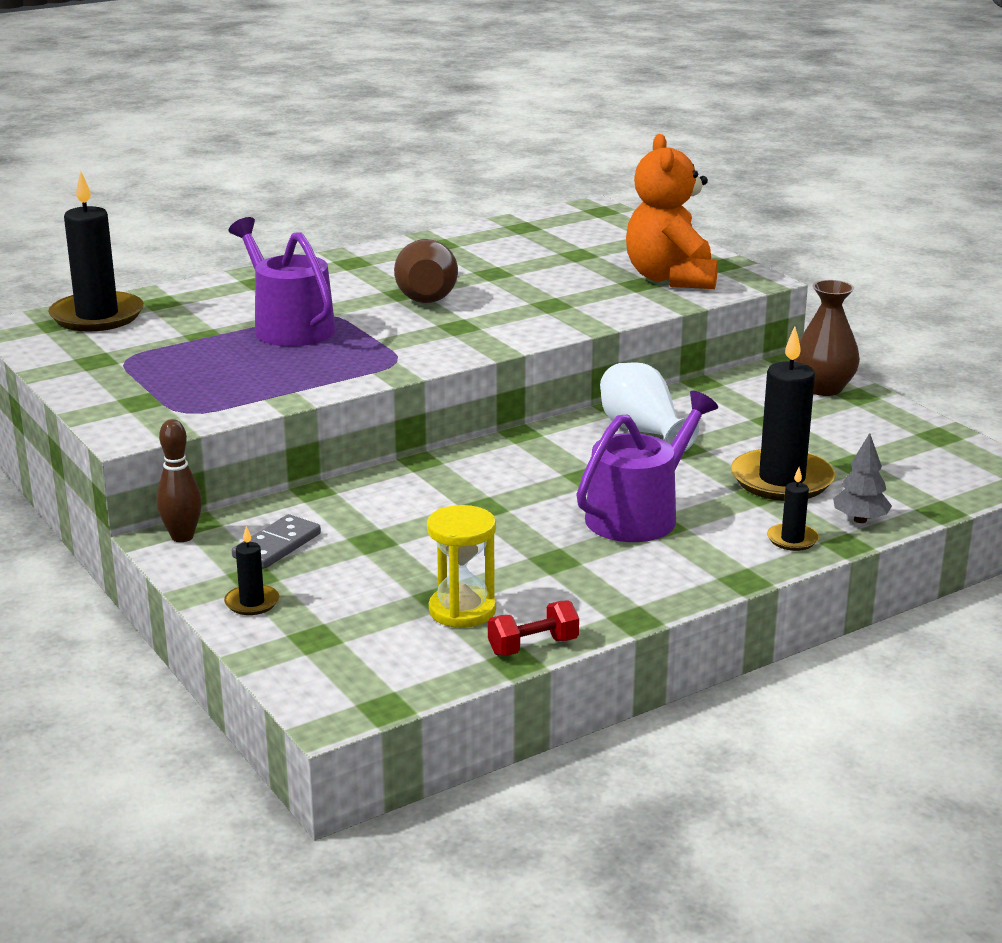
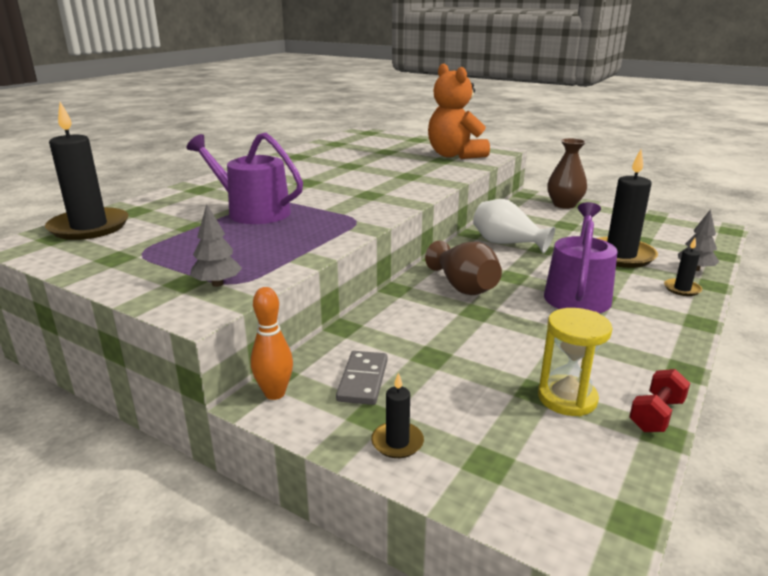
camera: 25 degrees left, 0 degrees up
brown bowling pin [157,419,202,542] -> orange bowling pin [251,287,293,400]
brown vase [394,239,458,303] -> brown vase moved to [425,241,502,295]
none -> grey tree [190,204,242,287]

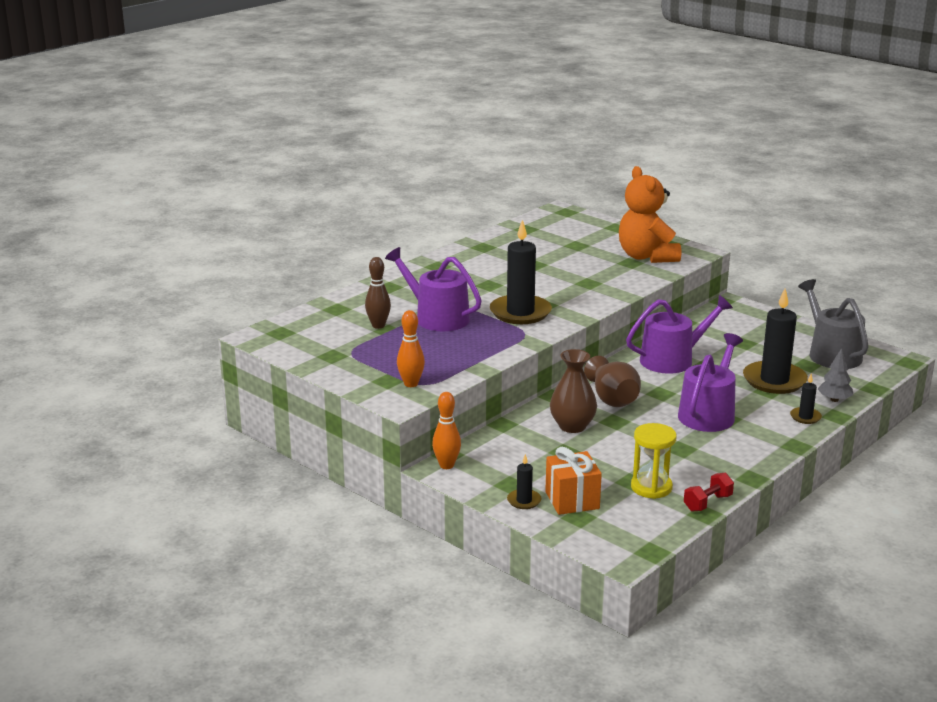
camera: 10 degrees right, 0 degrees up
black candle [45,102,128,240] -> black candle moved to [490,220,552,324]
grey tree [190,204,242,287] -> orange bowling pin [397,310,425,387]
grey domino [336,351,388,405] -> none
white vase [473,199,555,254] -> purple watering can [626,295,733,374]
brown vase [547,138,587,209] -> brown vase moved to [550,349,597,433]
none -> brown bowling pin [365,257,391,329]
none -> orange gift [545,447,602,515]
none -> grey watering can [798,279,869,369]

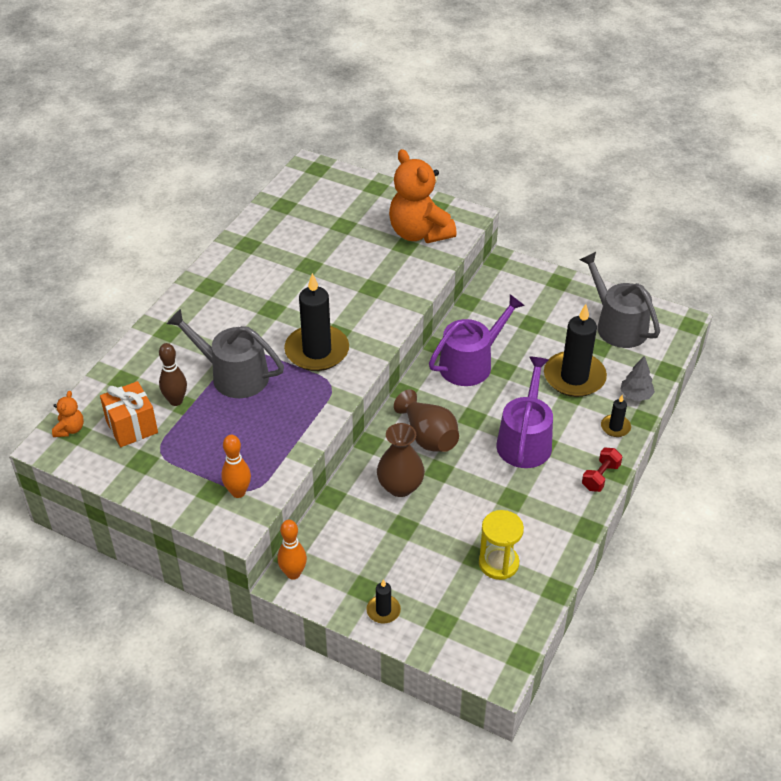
camera: 15 degrees left, 20 degrees up
purple watering can [385,247,482,331] -> grey watering can [167,309,284,398]
orange gift [545,447,602,515] -> orange gift moved to [100,381,158,447]
red dumbbell [684,473,734,512] -> red dumbbell moved to [582,448,622,492]
none -> orange teddy bear [52,391,84,437]

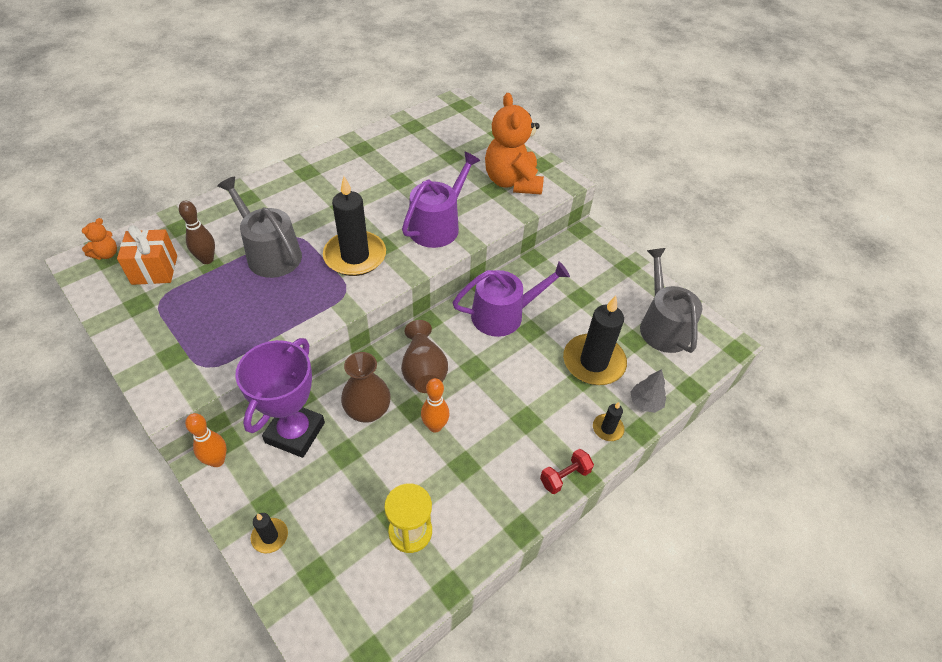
camera: 20 degrees right, 5 degrees up
orange bowling pin [221,435,251,498] -> orange bowling pin moved to [421,378,449,433]
purple watering can [496,356,553,468] -> purple watering can moved to [402,152,481,248]
none -> purple trophy [235,338,325,458]

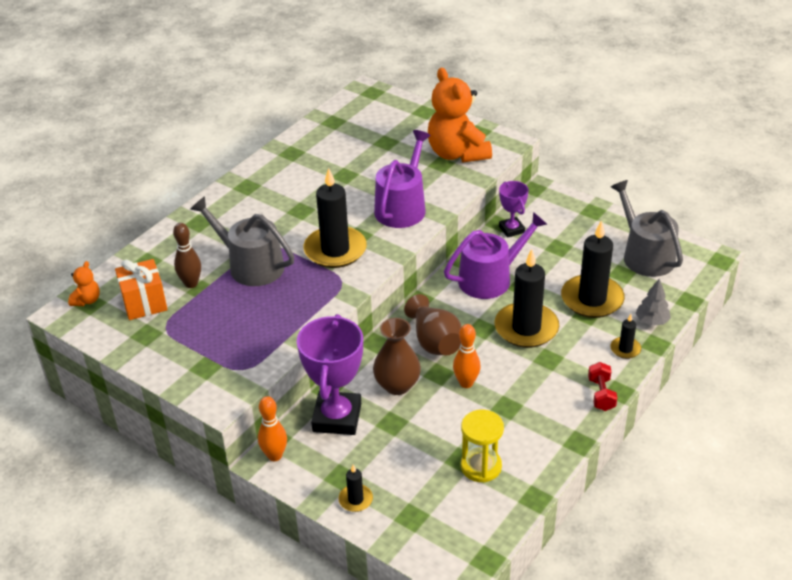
camera: 10 degrees left, 10 degrees down
red dumbbell [540,449,594,494] -> red dumbbell turned 45 degrees counterclockwise [588,362,618,411]
none -> black candle [495,249,559,348]
none -> purple trophy [499,181,529,238]

